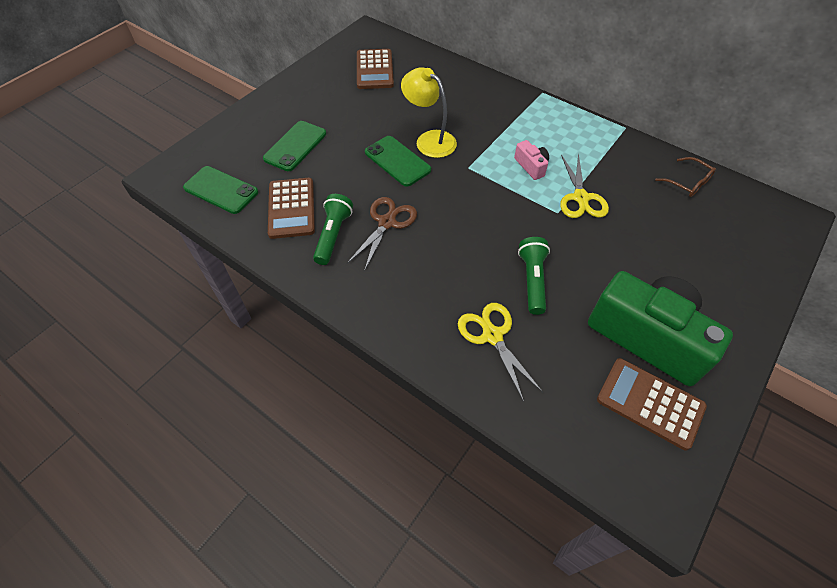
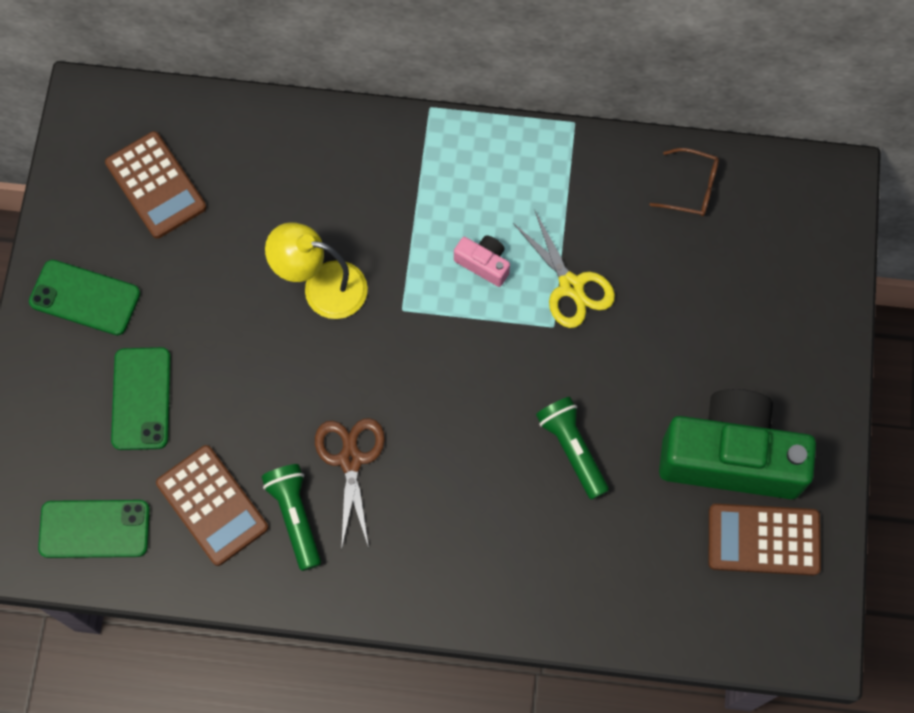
camera: 30 degrees left, 15 degrees up
green phone [365,136,431,187] -> green phone moved to [29,260,140,335]
yellow scissors [458,303,543,402] -> none

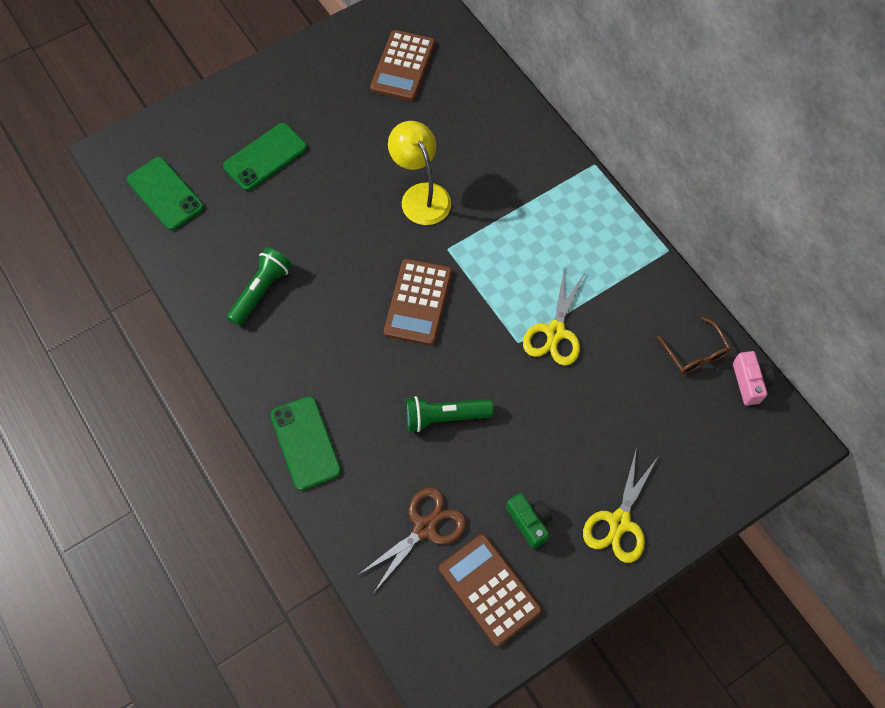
camera: 50 degrees right, 5 degrees down
green phone [29,260,140,335] -> green phone moved to [270,396,341,491]
brown calculator [156,445,268,566] -> brown calculator moved to [384,259,452,346]
brown scissors [315,418,385,550] -> brown scissors moved to [358,487,467,594]
pink camera [454,235,510,287] -> pink camera moved to [733,351,775,405]
green flashlight [536,397,609,500] -> green flashlight turned 120 degrees counterclockwise [406,396,494,432]
green camera [659,389,816,499] -> green camera [506,493,553,549], size x0.41
none -> yellow scissors [583,447,658,563]

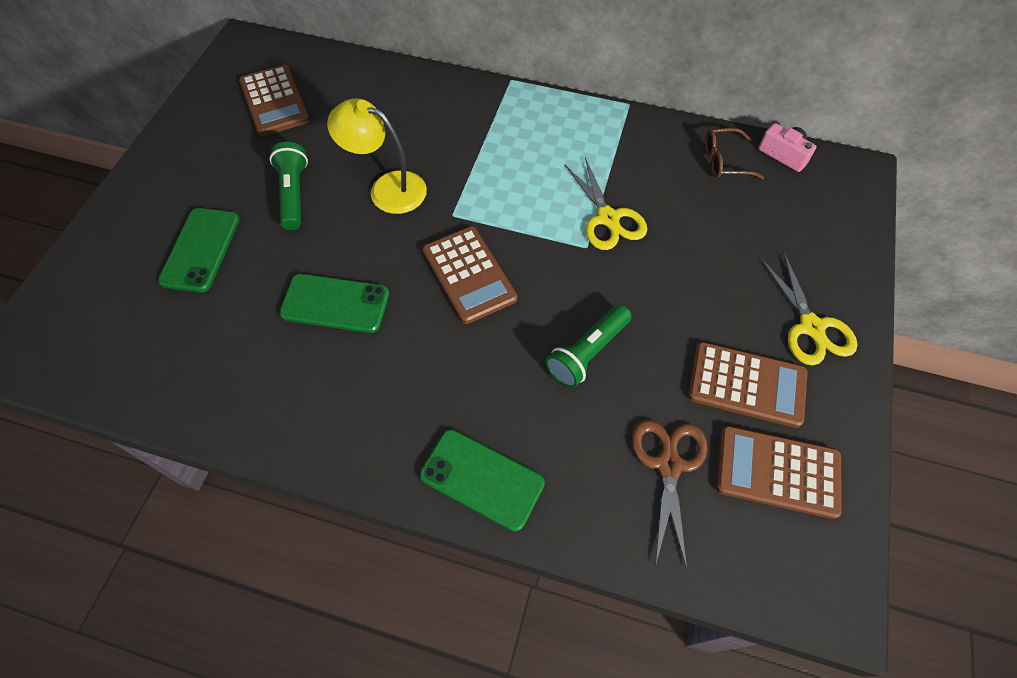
camera: 40 degrees left, 5 degrees down
green phone [127,157,204,230] -> green phone moved to [279,274,389,333]
green flashlight [227,247,292,326] -> green flashlight moved to [270,142,308,230]
green camera [506,493,553,549] -> brown calculator [688,342,808,428]
brown glasses [657,317,731,374] -> brown glasses turned 150 degrees clockwise [705,128,764,179]

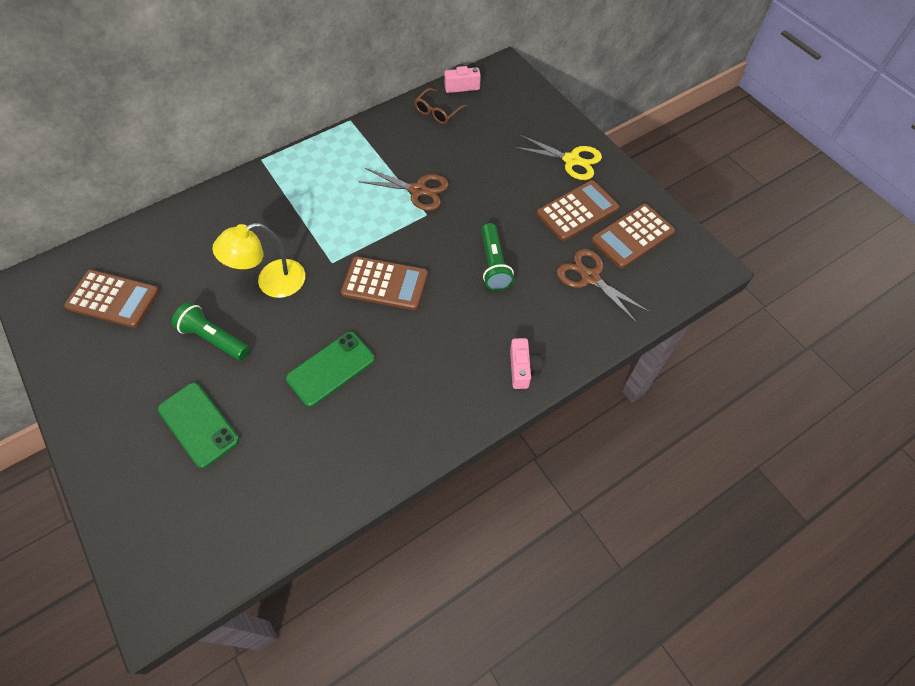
camera: 50 degrees left, 0 degrees up
green phone [420,429,545,532] -> pink camera [510,338,542,389]
yellow scissors [564,157,647,250] -> brown scissors [358,168,449,211]

